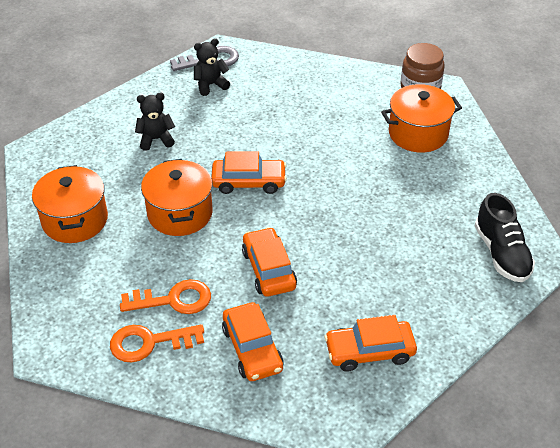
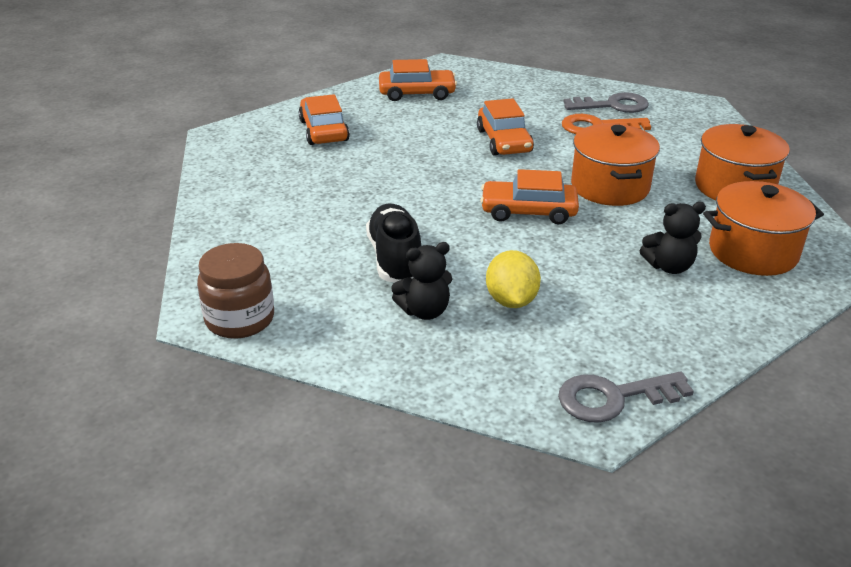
camera: 175 degrees left, 10 degrees down
orange key [110,324,204,362] -> grey key [563,92,649,113]
black teddy bear [194,38,230,96] -> black teddy bear moved to [391,242,452,320]
orange car [222,302,284,381] -> orange car moved to [299,94,350,145]
orange pot [381,84,462,152] -> orange pot moved to [703,181,824,276]
black shoe [475,193,535,282] -> black shoe moved to [366,204,421,283]
none -> yellow lemon [486,250,541,308]

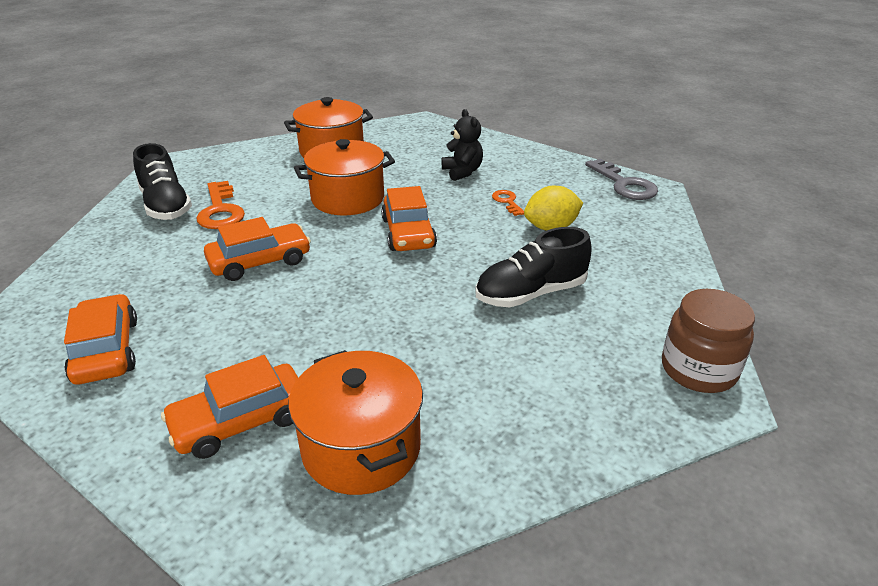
camera: 105 degrees left, 0 degrees up
black teddy bear [391,242,452,320] -> none
grey key [563,92,649,113] -> black shoe [133,143,192,220]
orange pot [703,181,824,276] -> orange pot moved to [288,350,423,495]
none -> orange key [492,190,524,216]

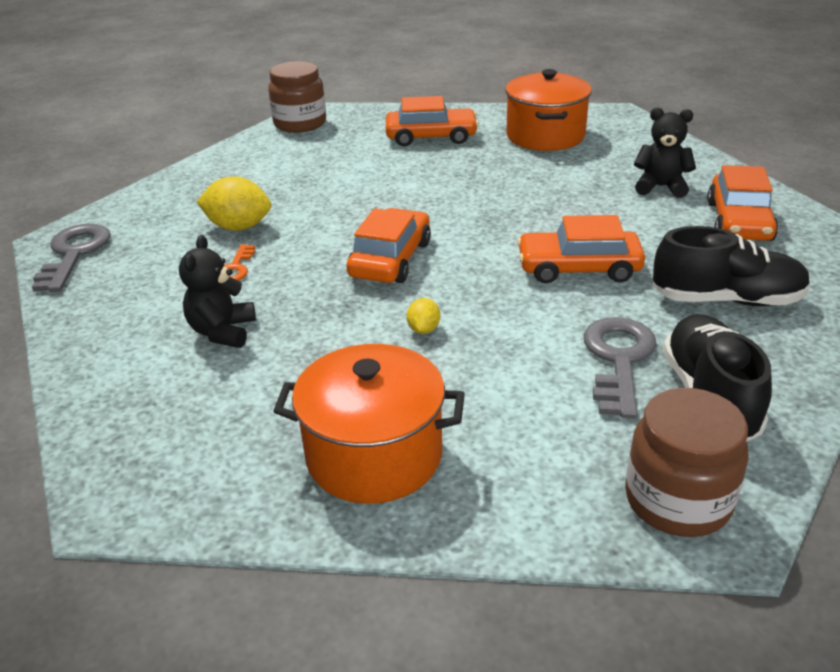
camera: 150 degrees left, 0 degrees up
orange car [161,355,298,459] -> orange car moved to [386,96,479,146]
orange key [196,181,245,229] -> grey key [584,317,657,418]
orange pot [294,139,395,216] -> yellow lemon [407,298,440,334]
black shoe [475,227,592,308] -> black shoe moved to [653,226,811,306]
none -> brown jar [625,388,749,537]
none -> black teddy bear [634,108,696,198]

